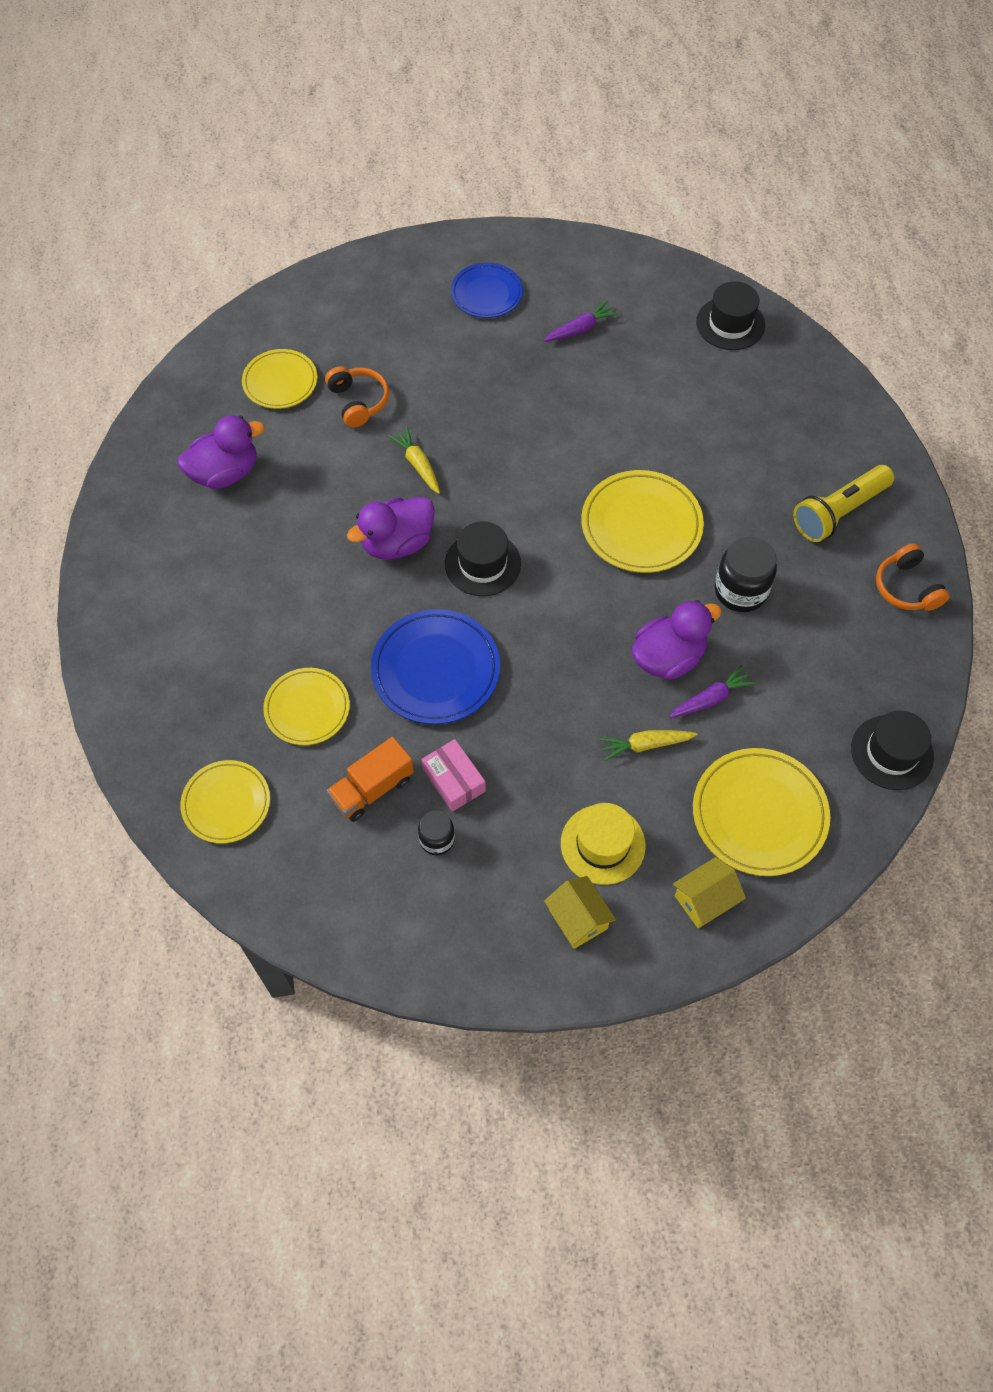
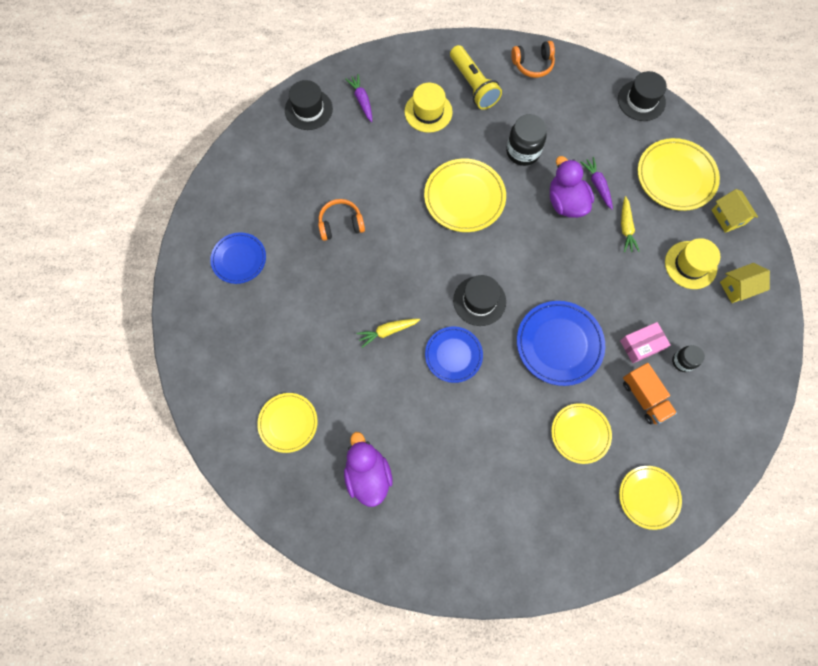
camera: 80 degrees left, 10 degrees up
orange headphones [325,366,389,428] -> orange headphones moved to [318,199,365,241]
purple duck [347,497,435,560] -> blue plate [425,327,483,383]
purple carrot [544,301,619,341] -> purple carrot moved to [345,74,372,122]
none -> yellow hat [405,83,453,133]

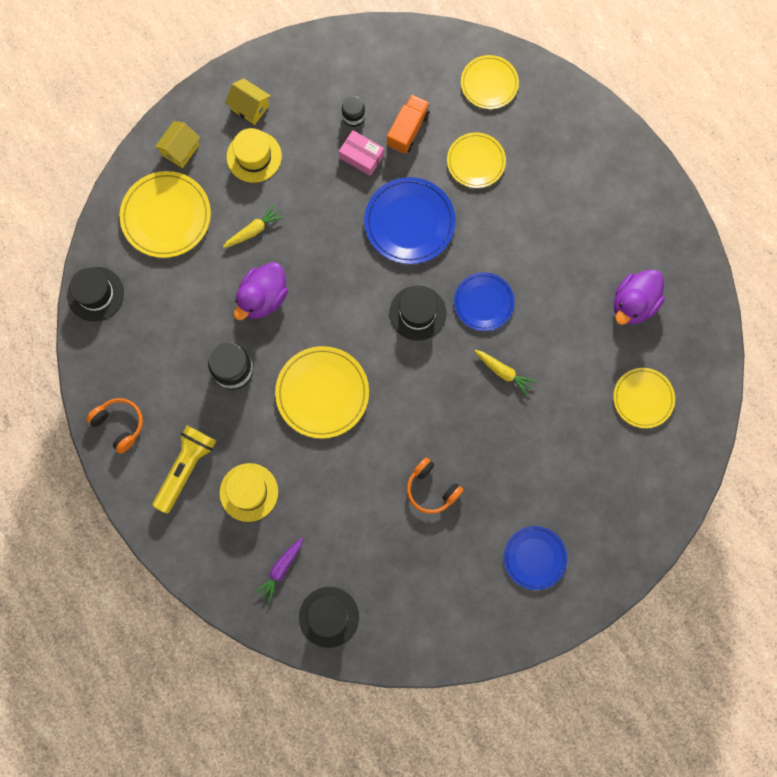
camera: 125 degrees left, 5 degrees up
purple carrot [580,157,613,210] -> none

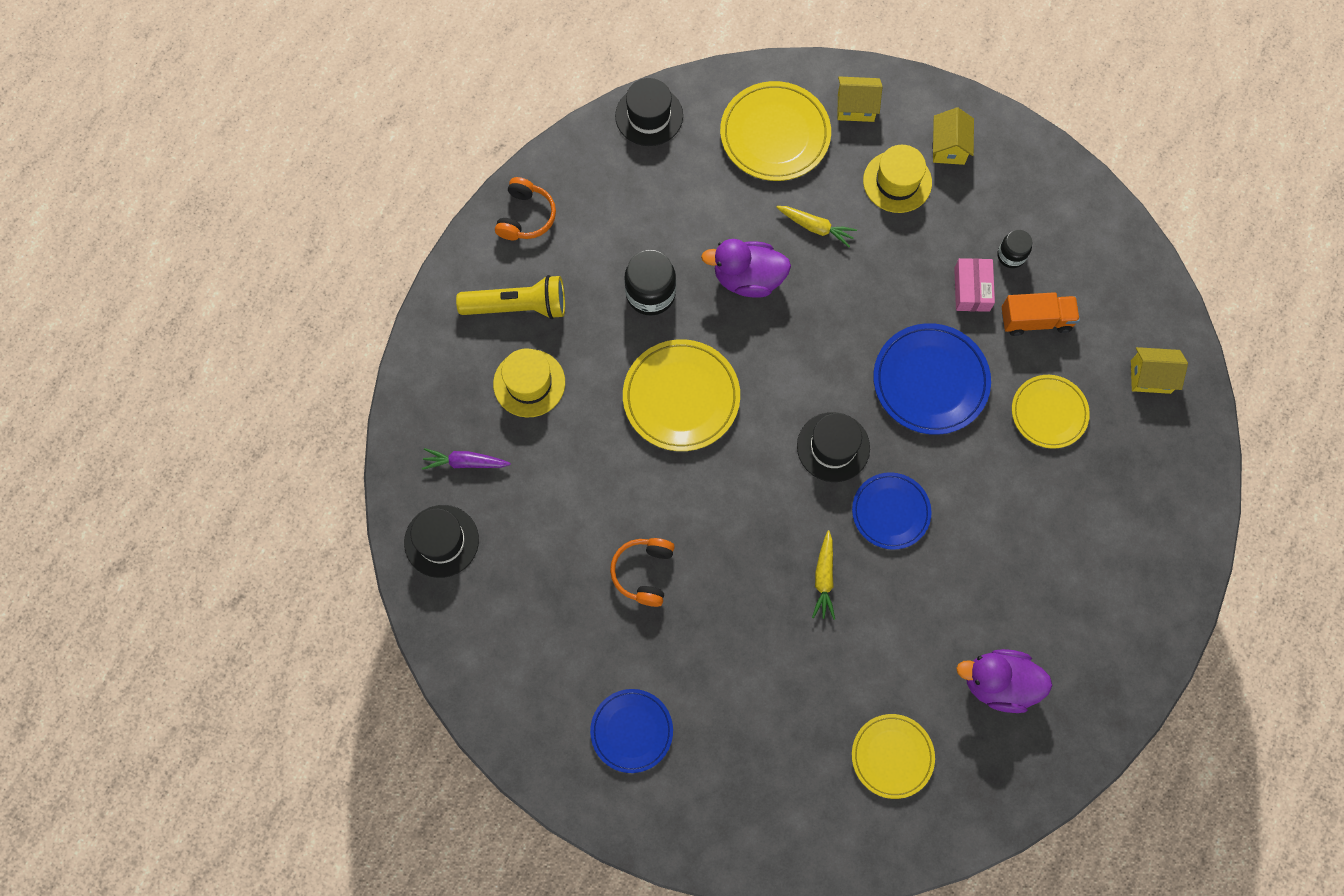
camera: 60 degrees right, 5 degrees down
yellow plate [461,55,519,109] -> yellow house [1131,347,1188,394]

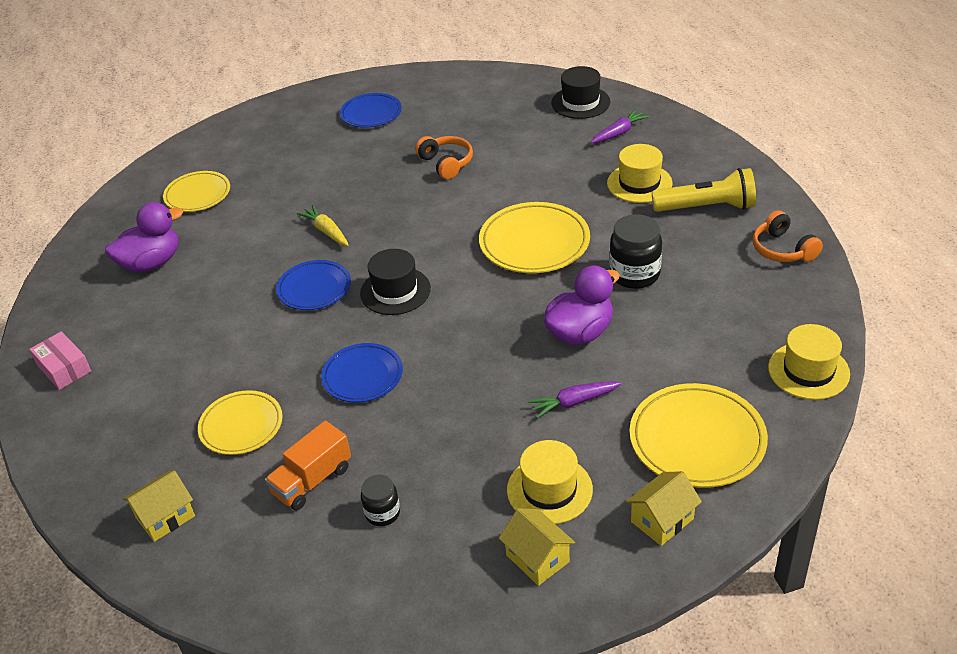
camera: 140 degrees right, 30 degrees down
yellow flashlight [456,275,565,319] -> yellow flashlight turned 135 degrees counterclockwise [652,168,756,212]
black hat [615,78,683,146] -> yellow hat [768,324,850,400]
yellow carrot [776,206,857,247] -> purple carrot [528,381,622,418]
blue plate [873,323,991,435] -> blue plate [321,343,403,403], size x0.66
pink box [954,258,995,312] -> pink box moved to [29,331,91,390]

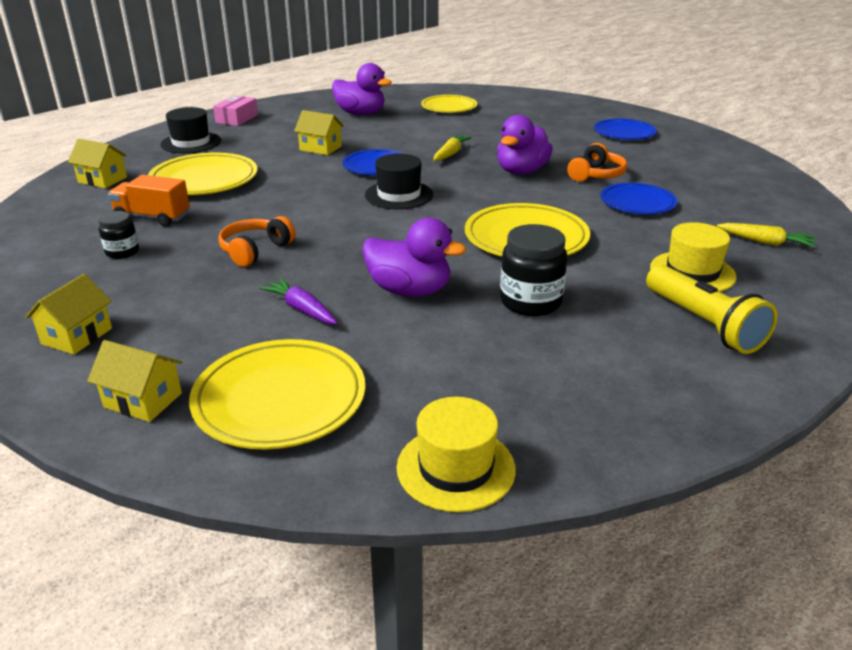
camera: 60 degrees right, 10 degrees down
yellow plate [198,390,282,455] -> yellow plate [148,152,258,195], size x1.52
blue plate [321,343,403,403] -> blue plate moved to [601,183,677,214]
yellow hat [507,440,593,524] -> none
black hat [551,66,610,119] -> black hat moved to [160,107,221,153]
purple carrot [590,109,649,143] -> yellow carrot [717,223,816,248]
orange headphones [753,210,823,262] -> orange headphones moved to [218,216,296,267]
none -> yellow house [294,110,344,155]
none -> purple duck [497,115,553,175]

